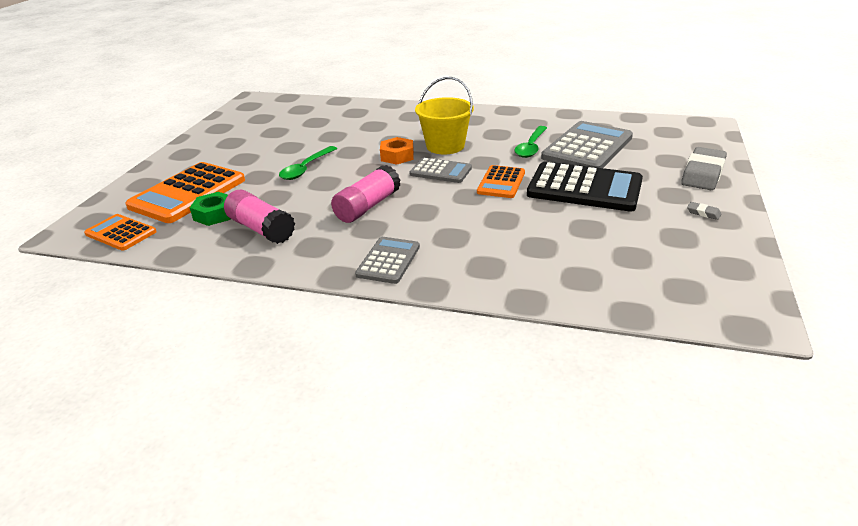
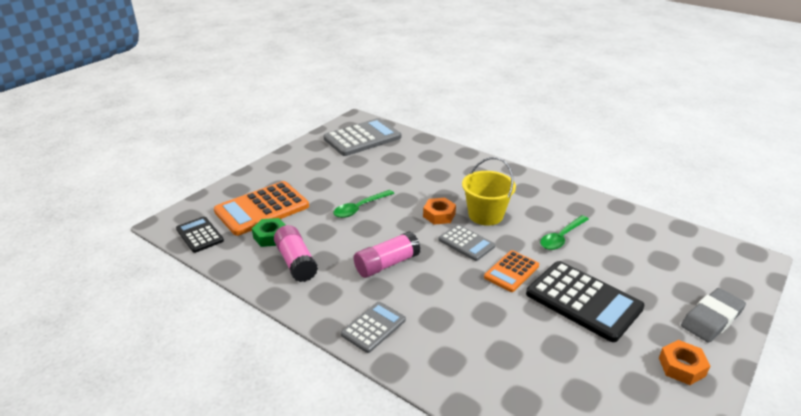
camera: 20 degrees right, 0 degrees up
orange calculator [84,214,157,251] -> black calculator [176,216,224,253]
grey calculator [541,121,633,168] -> grey calculator moved to [323,118,401,156]
grey eraser [687,202,721,220] -> orange nut [659,340,710,385]

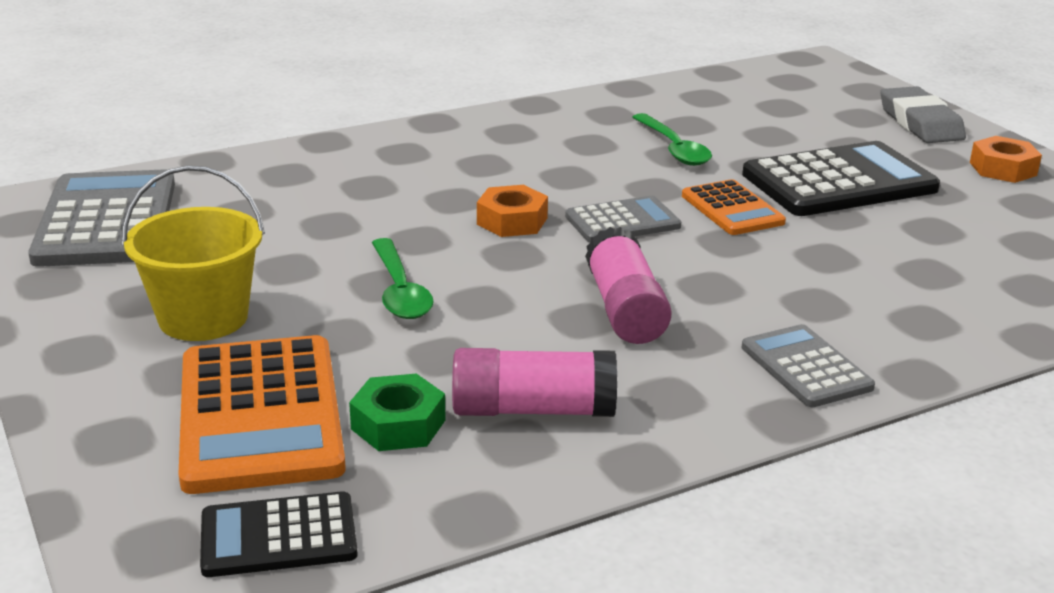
camera: 65 degrees left, 5 degrees down
yellow bucket [462,157,516,226] -> yellow bucket moved to [122,165,265,341]

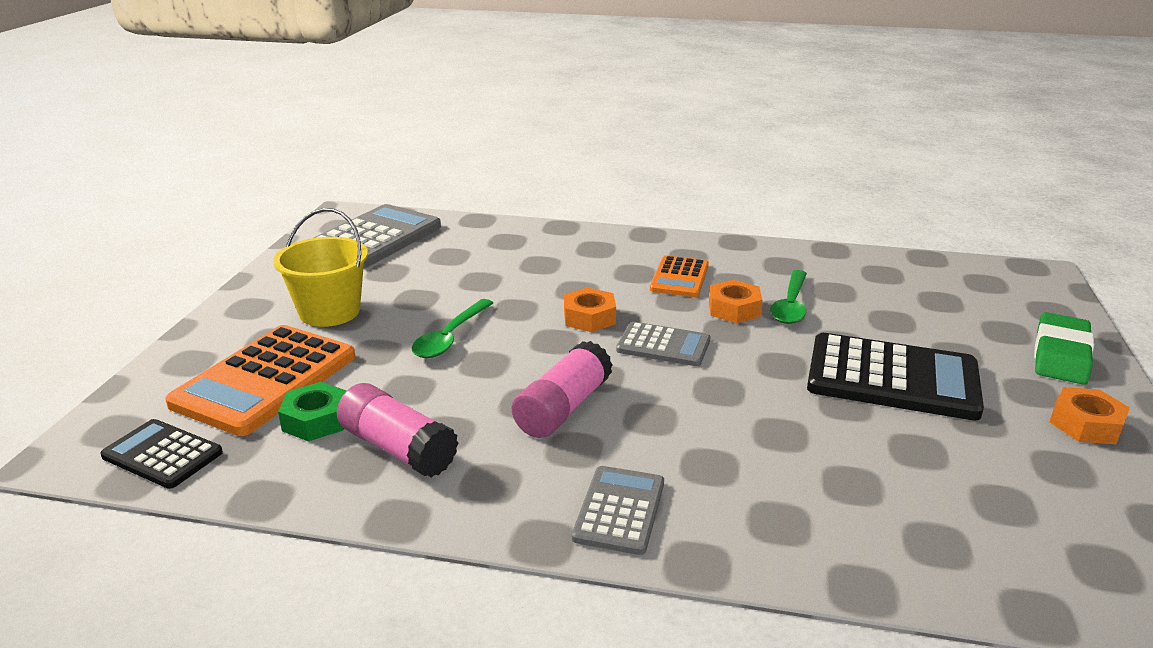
camera: 40 degrees right, 0 degrees up
orange calculator [682,179,786,235] -> orange calculator moved to [650,255,709,297]
grey eraser [880,86,966,143] -> green eraser [1034,312,1094,385]
none -> orange nut [709,280,762,323]

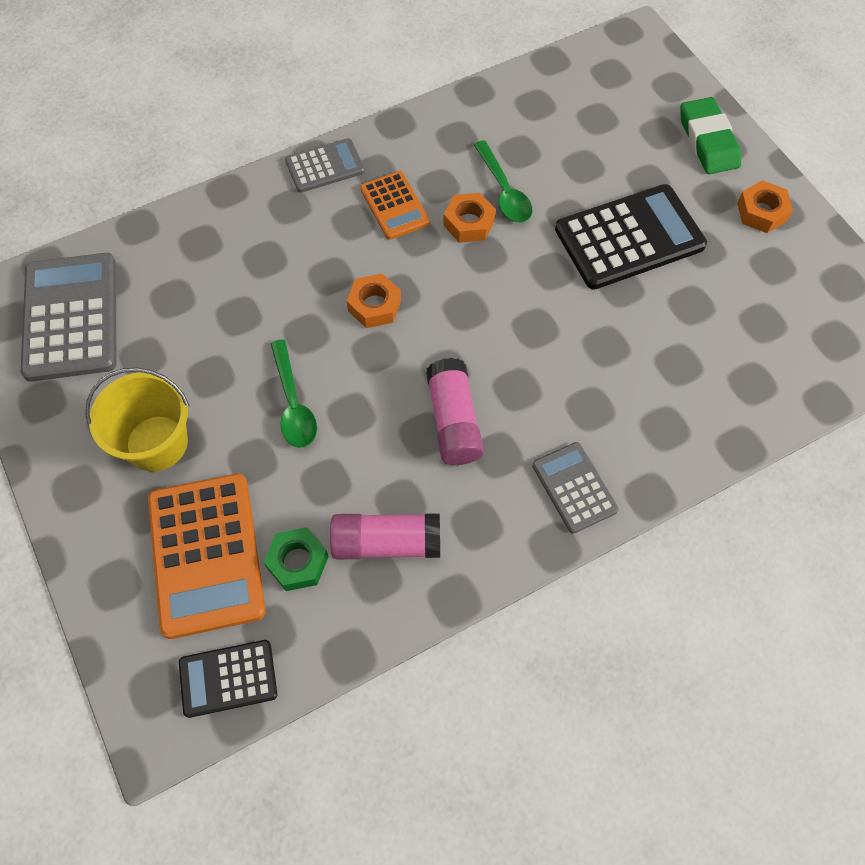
camera: 40 degrees left, 35 degrees up
grey calculator [616,322,710,366] -> grey calculator moved to [285,138,365,193]

